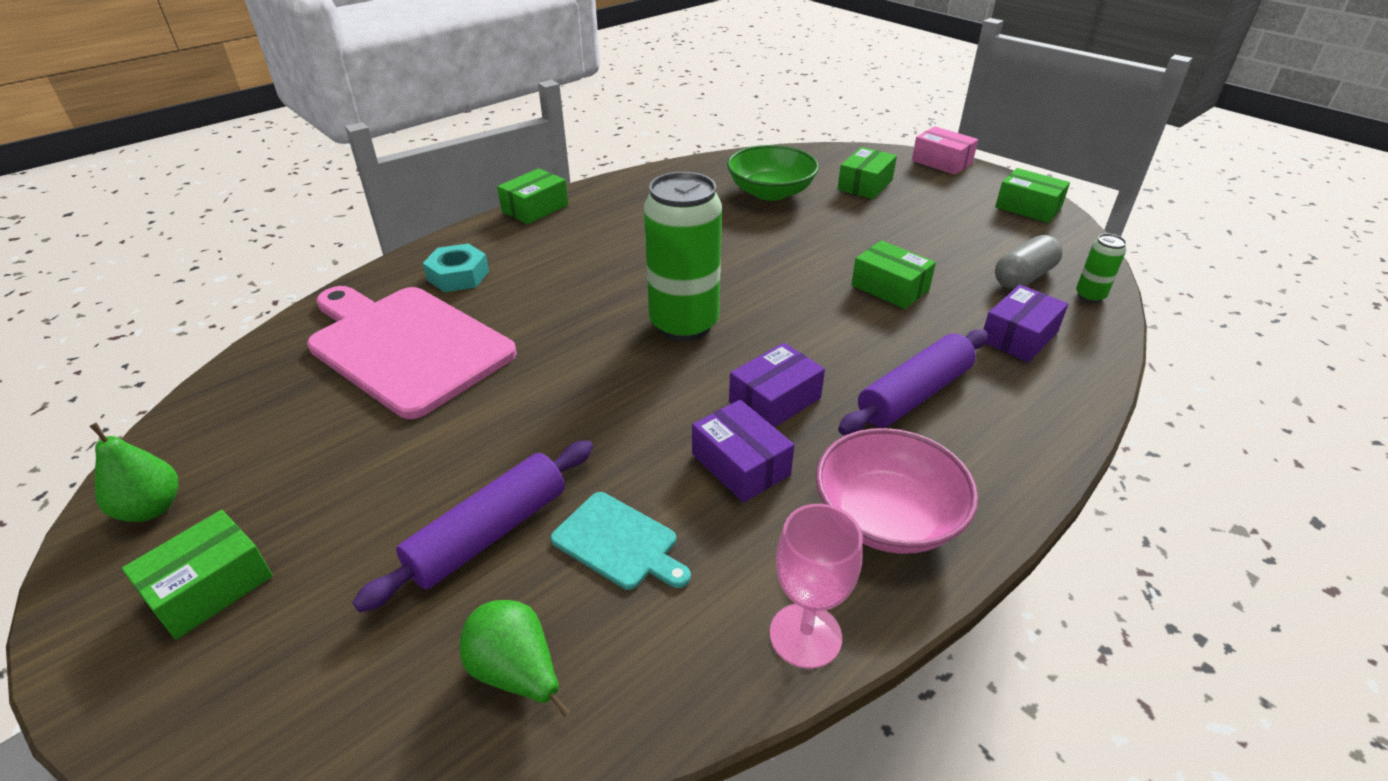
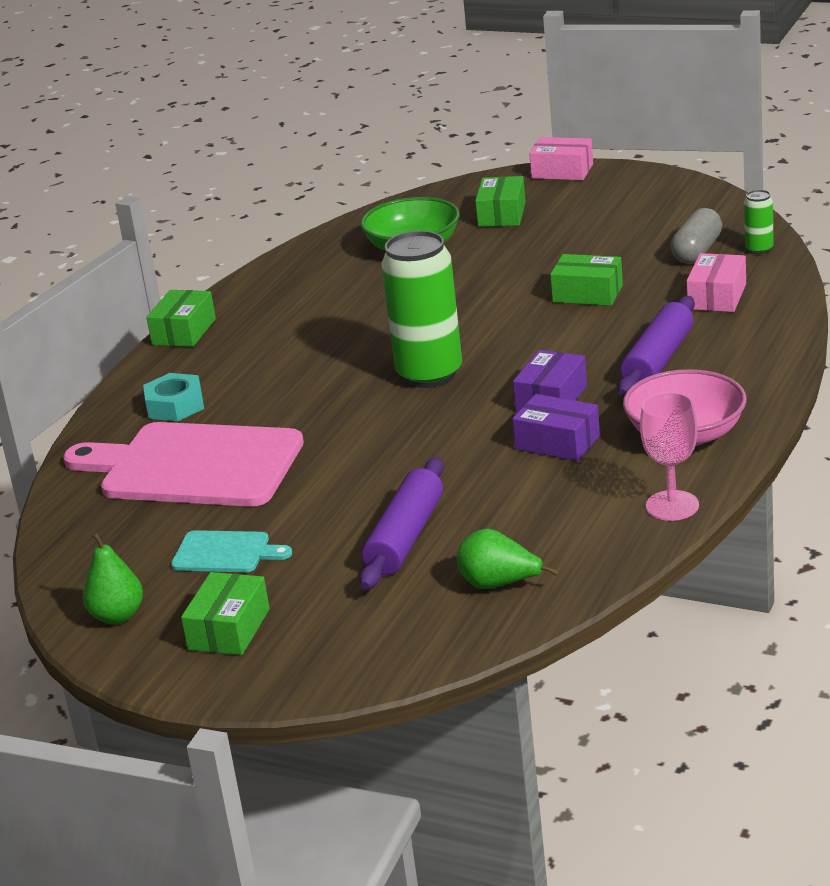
camera: 20 degrees left, 10 degrees down
turquoise cutting board [551,492,691,590] -> turquoise cutting board moved to [171,530,292,572]
purple box [983,285,1068,362] -> pink box [686,253,746,312]
green box [995,168,1070,223] -> none

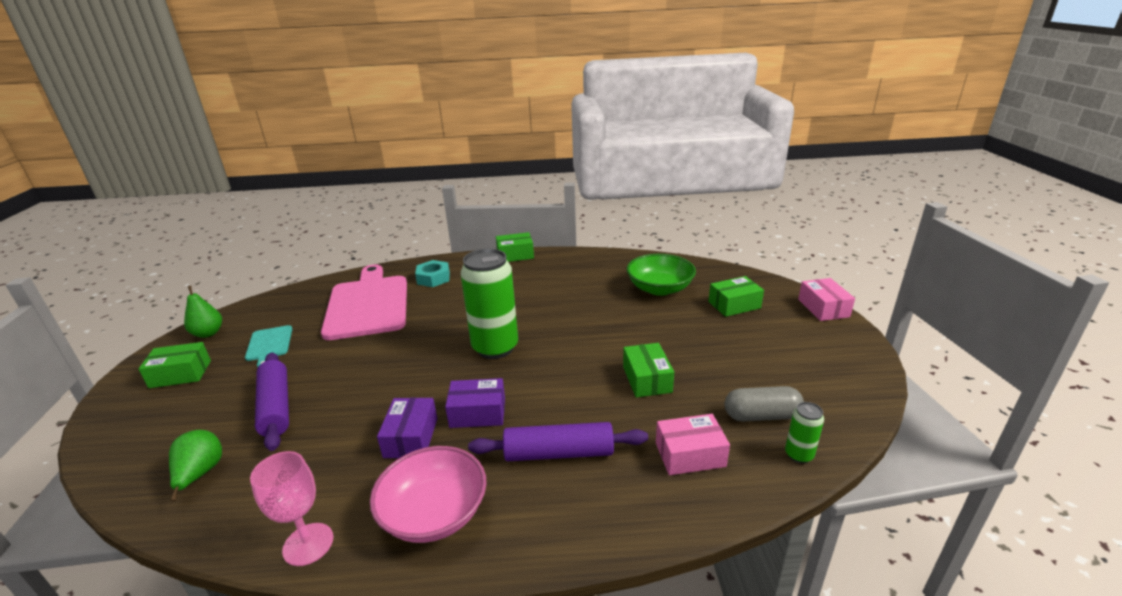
camera: 60 degrees right, 0 degrees up
purple rolling pin [359,457,444,590] -> purple rolling pin turned 75 degrees clockwise [255,352,289,451]

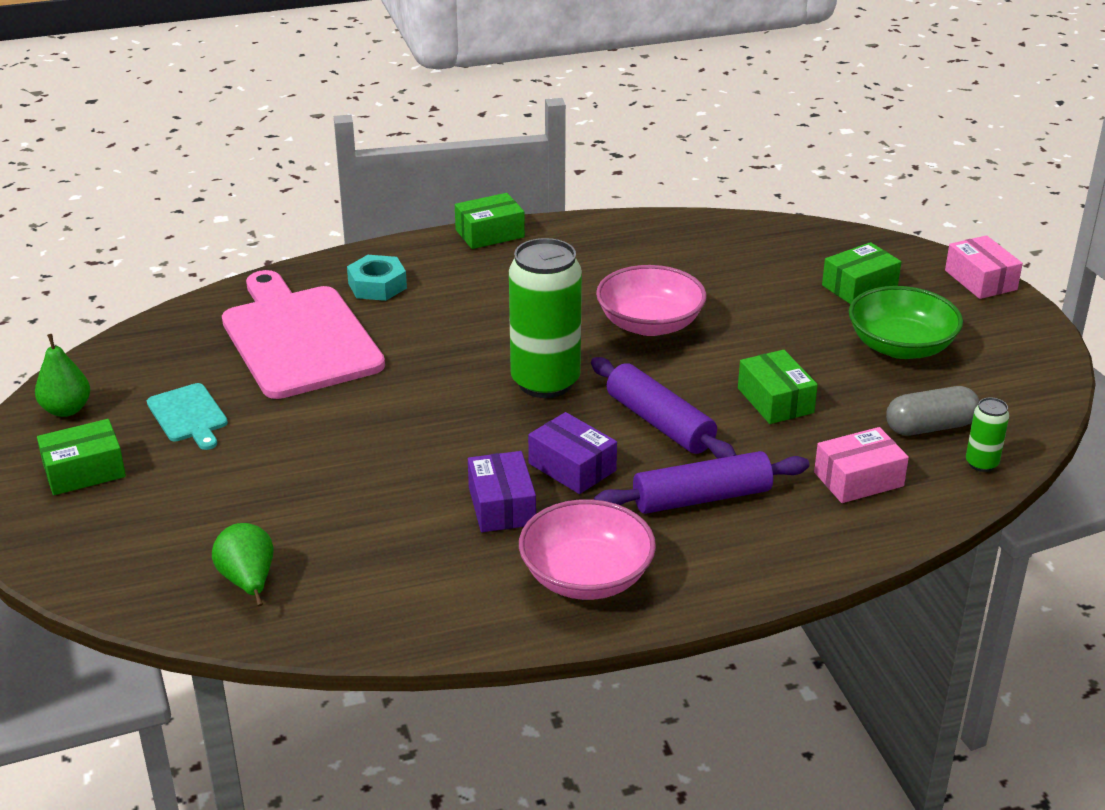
camera: 15 degrees left, 5 degrees up
pink goblet [250,451,333,566] -> none
purple rolling pin [255,352,289,451] -> purple rolling pin moved to [591,357,736,459]
purple box [445,378,505,428] -> purple box turned 60 degrees clockwise [528,412,617,494]
green bowl [627,254,696,296] -> green bowl moved to [849,286,963,359]
none -> pink bowl [596,265,707,336]

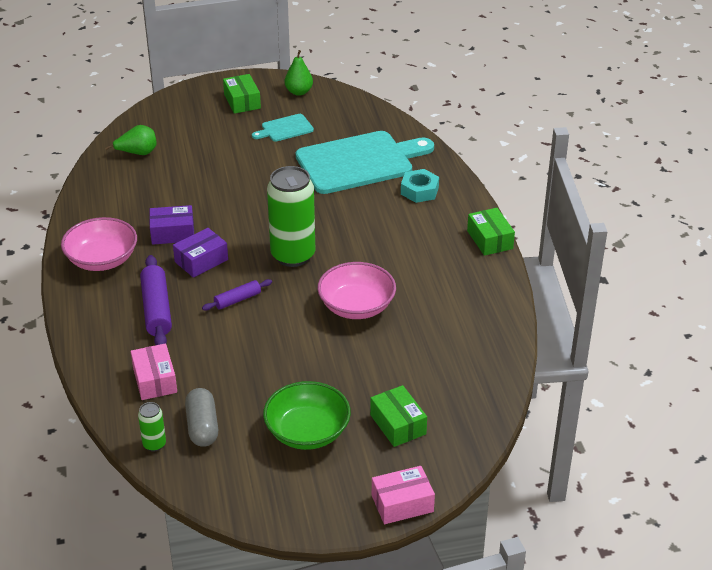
camera: 95 degrees right, 5 degrees up
pink cutting board [222,270,385,399] -> turquoise cutting board [296,131,434,194]
purple rolling pin [591,357,736,459] -> purple rolling pin [202,279,272,311], size x0.57
green box [738,350,818,424] -> none

